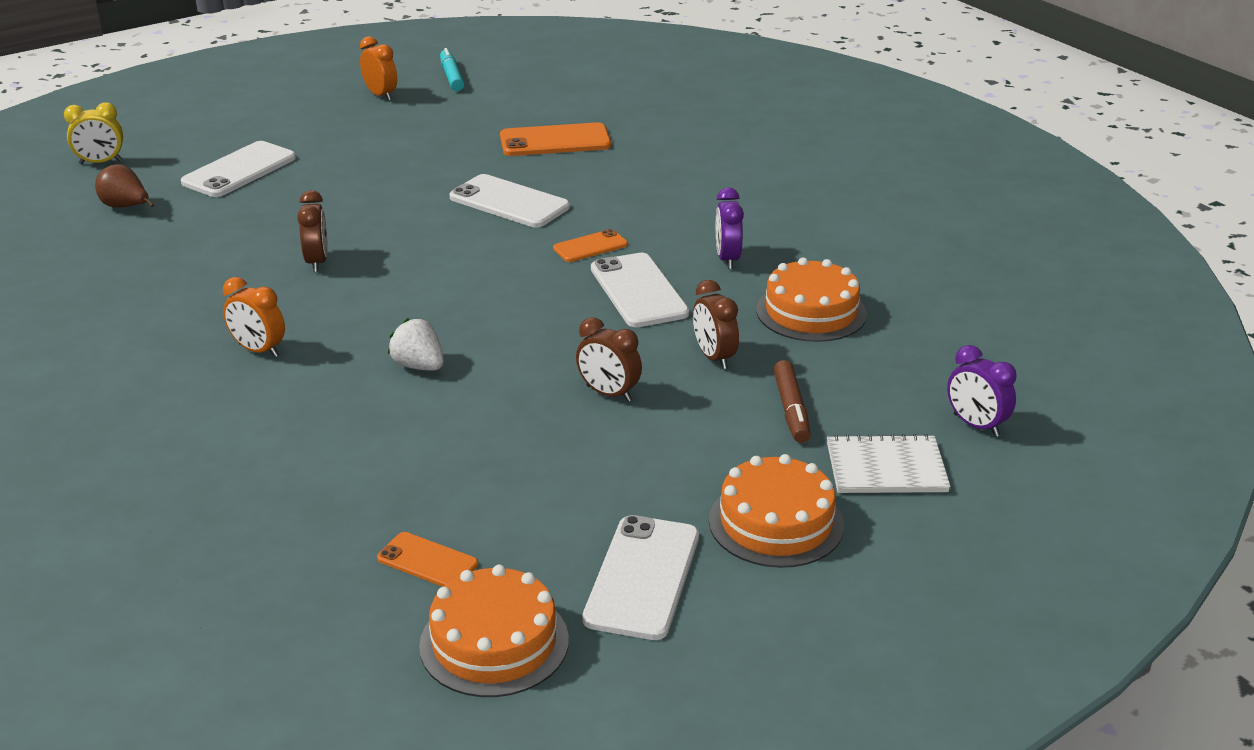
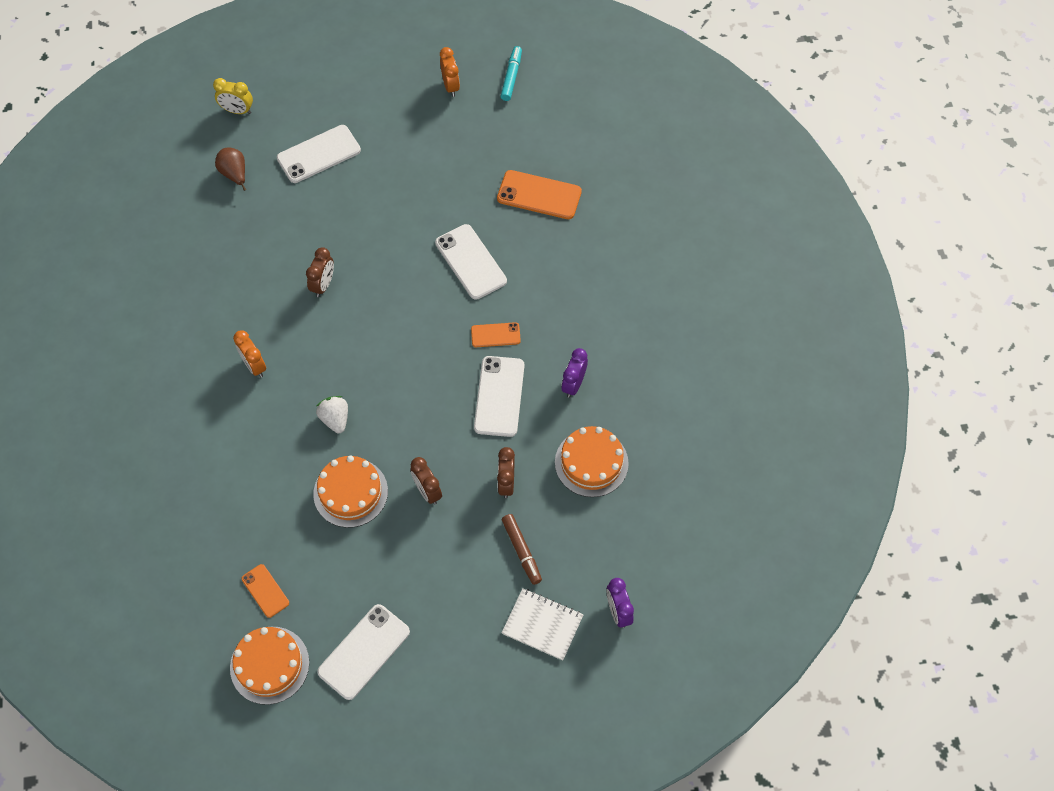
camera: 25 degrees right, 30 degrees up
orange cake [709,454,844,568] -> orange cake moved to [313,455,388,528]
brown marker [774,360,811,443] -> brown marker turned 45 degrees counterclockwise [502,514,542,585]

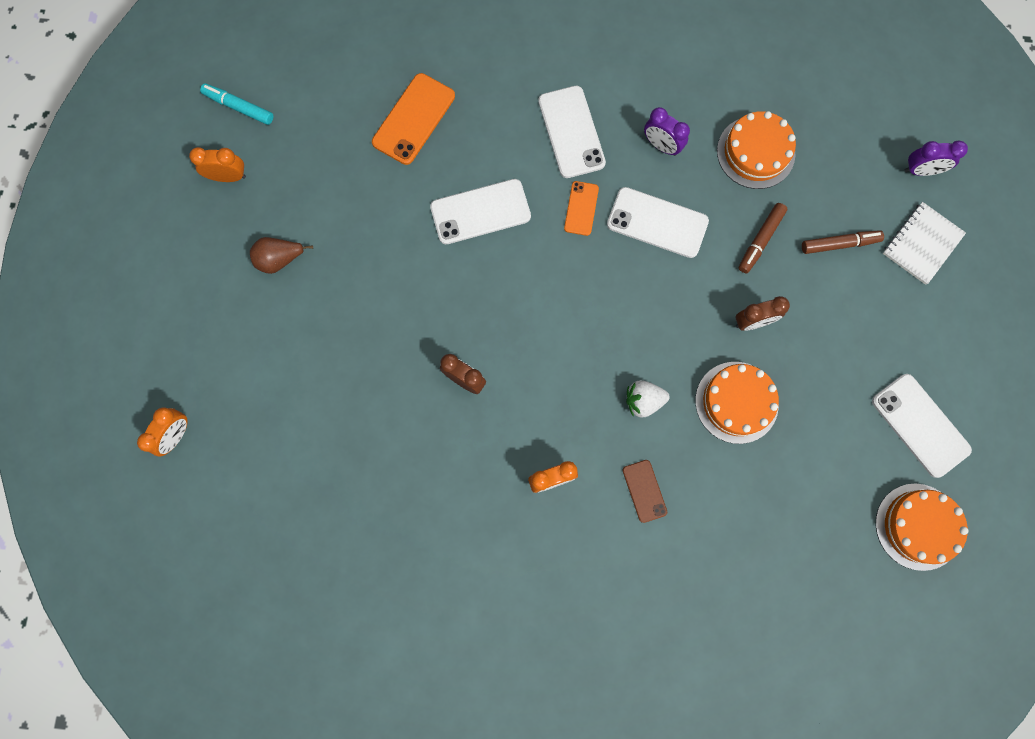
camera: 75 degrees left, 15 degrees up
yellow clock [213,78,253,114] -> orange clock [137,407,188,456]
brown pear [215,147,246,191] -> brown pear moved to [250,237,313,274]
orange phone [241,564,289,618] -> none
white phone [277,125,361,183] -> white phone moved to [538,86,606,178]
brown clock [497,447,515,498] -> brown marker [738,203,787,273]
none -> brown phone [623,460,667,523]

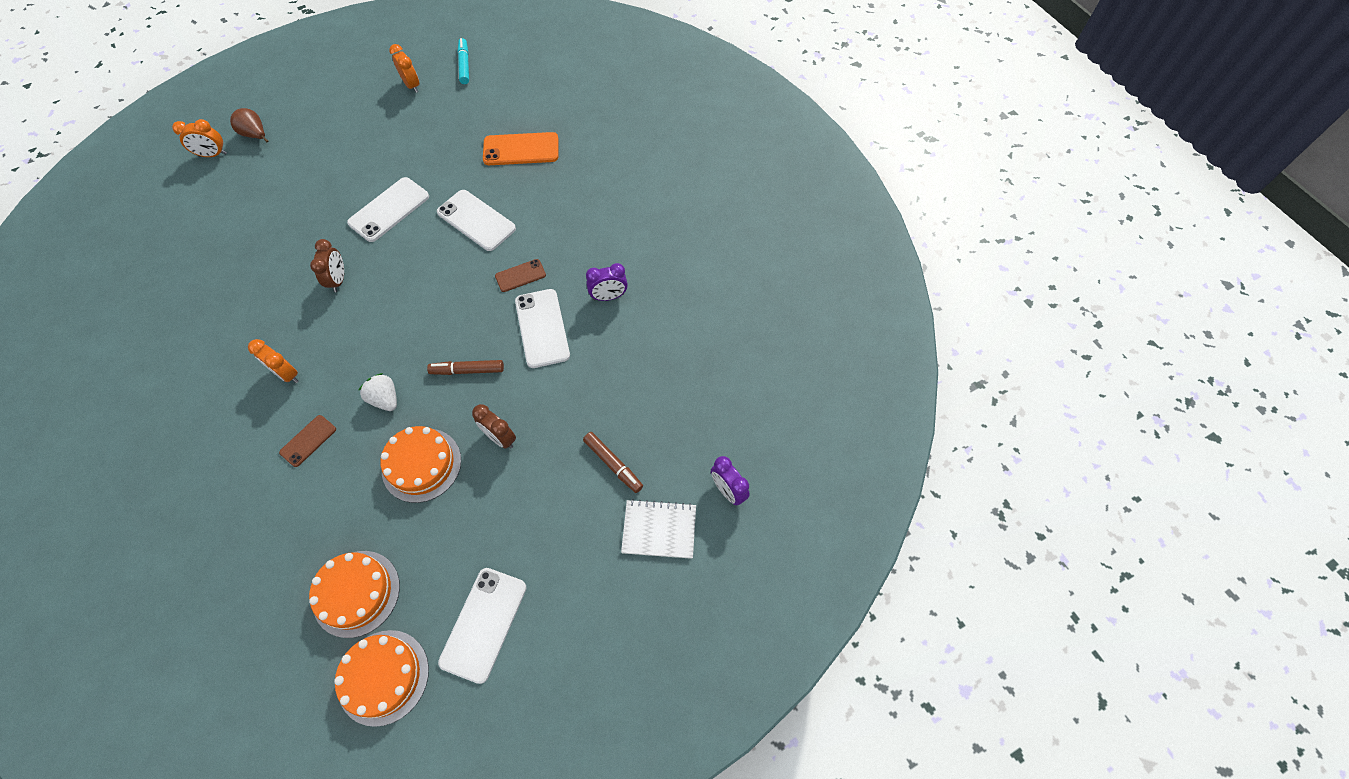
camera: 55 degrees right, 15 degrees down
brown pear [250,237,313,274] -> brown pear moved to [230,108,268,143]
white phone [538,86,606,178] -> white phone moved to [347,177,429,242]
orange phone [564,181,599,236] -> brown phone [495,259,546,292]
purple clock [644,107,690,156] -> purple clock turned 105 degrees counterclockwise [586,263,628,301]
orange cake [717,111,796,189] -> orange cake moved to [309,551,400,638]
brown marker [738,203,787,273] -> brown marker moved to [427,360,504,375]

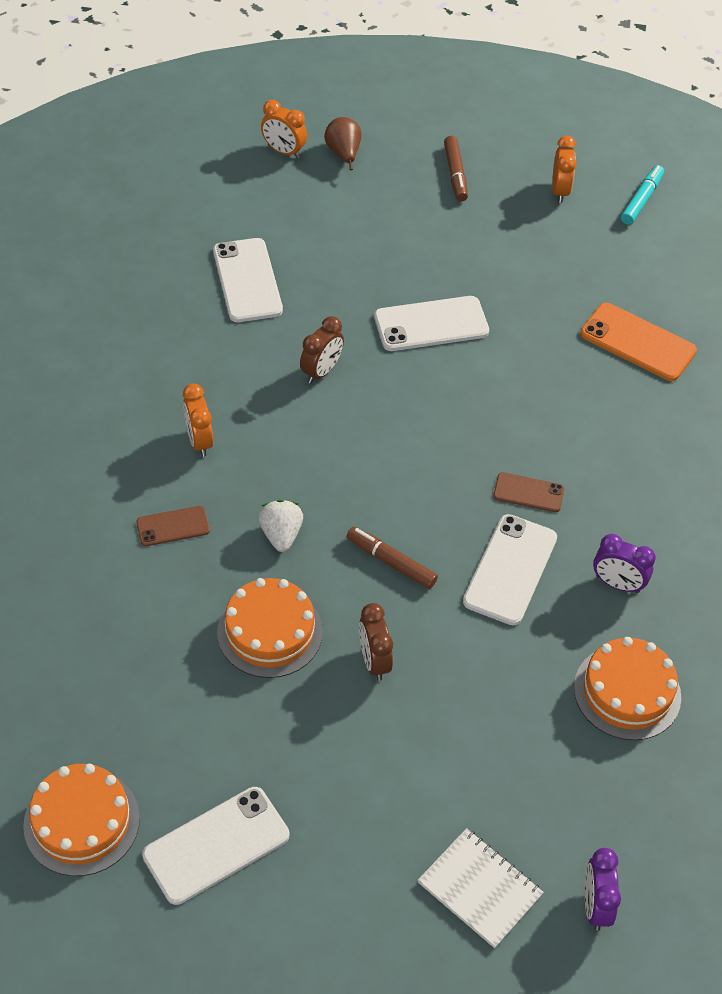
camera: 35 degrees right, 10 degrees down
orange cake [309,551,400,638] -> orange cake moved to [574,637,681,740]
white phone [437,190,516,251] -> white phone moved to [213,238,283,322]
brown marker [583,432,643,493] -> brown marker moved to [444,136,468,201]

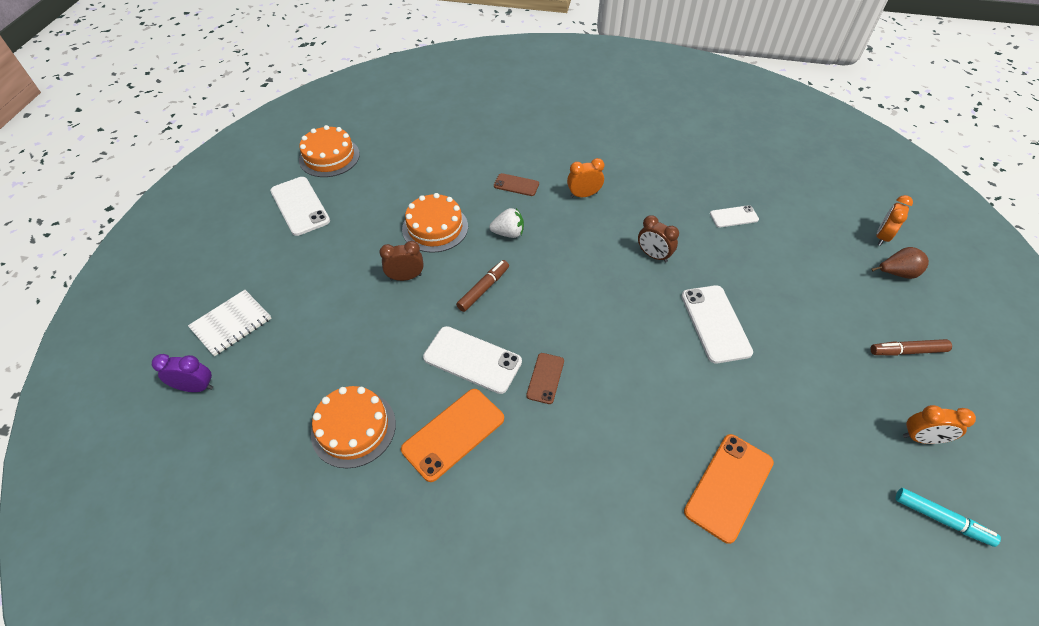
camera: 95 degrees right, 0 degrees up
brown phone [136,506,210,546] -> brown phone turned 60 degrees counterclockwise [494,173,539,196]
white phone [213,238,283,322] -> white phone [710,205,759,228], size x0.58
purple clock [593,534,656,593] -> orange phone [401,389,504,482]

